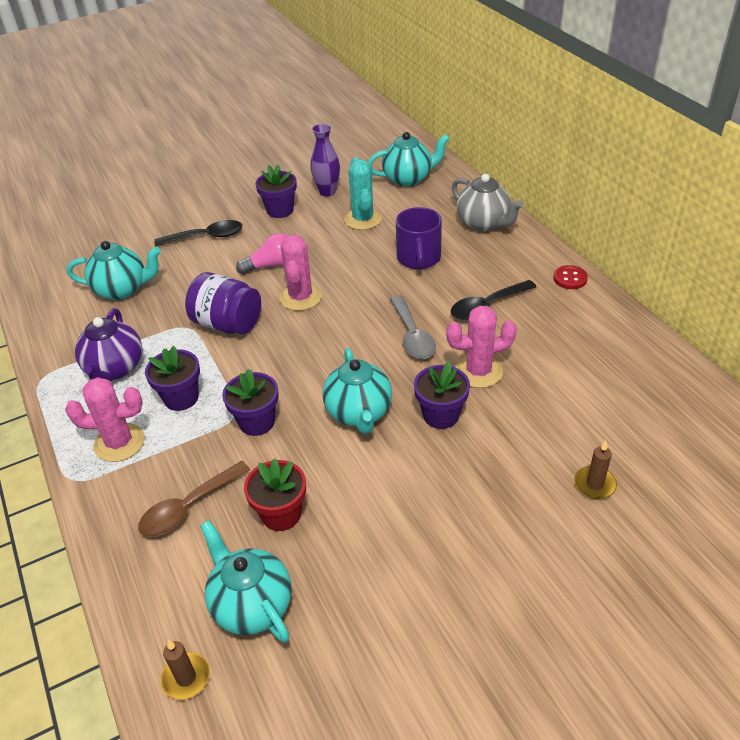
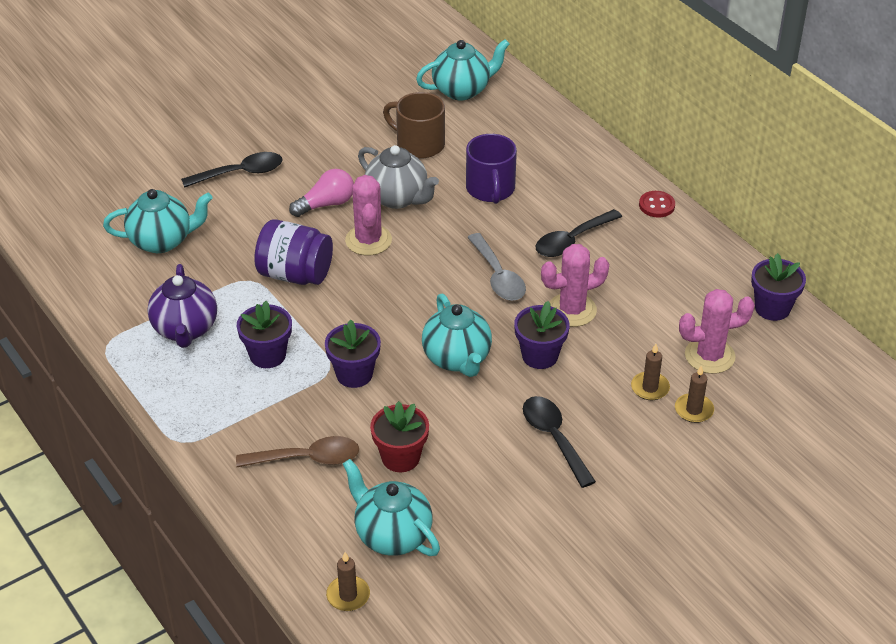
camera: 10 degrees left, 0 degrees up
pink cactus [65,377,145,462] -> pink cactus moved to [679,289,755,374]
brown spoon [138,461,250,537] -> brown spoon turned 135 degrees counterclockwise [236,436,359,467]
purple flower pot [256,165,297,218] -> purple flower pot moved to [751,253,806,321]
purple vase [311,124,340,197] -> none
turquoise cactus [344,157,382,230] -> brown mug [383,92,445,158]
grey teapot [452,174,523,231] -> grey teapot moved to [358,145,439,209]
none -> black spoon [523,396,596,488]
none -> brown candle [631,344,670,400]

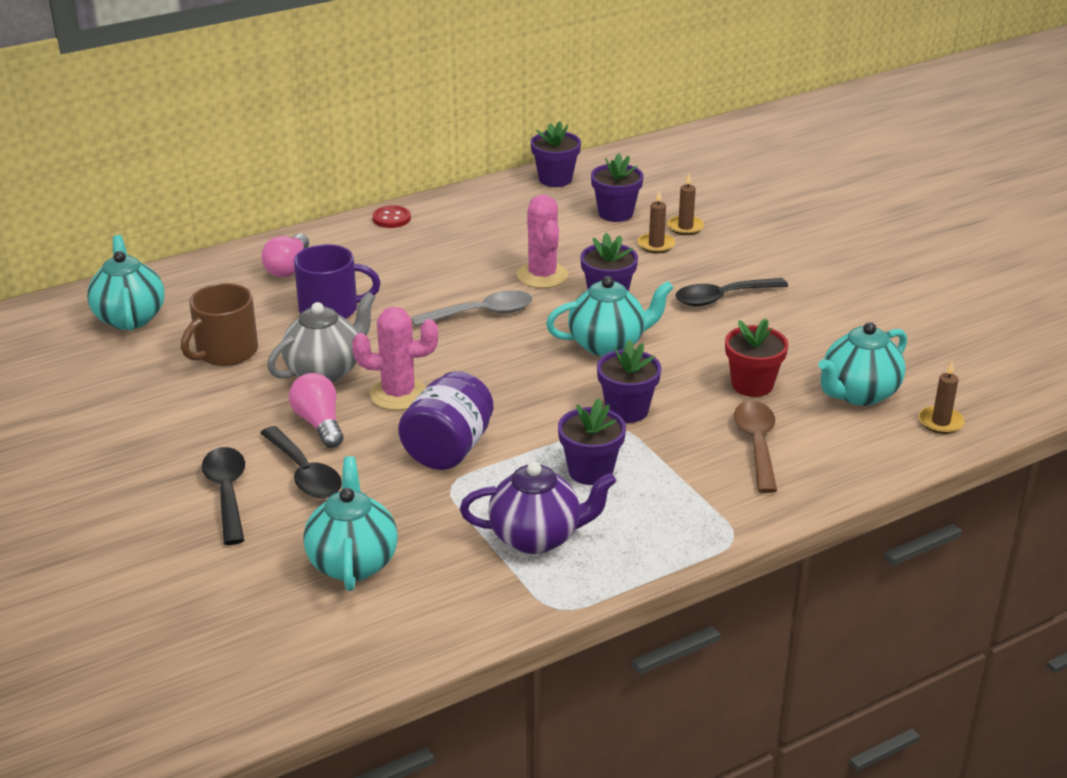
camera: 85 degrees left, 10 degrees down
black spoon [535,209,622,257] -> black spoon moved to [260,426,342,498]
pink cactus [679,289,755,374] -> purple flower pot [591,154,644,222]
none -> pink light bulb [261,233,309,277]

